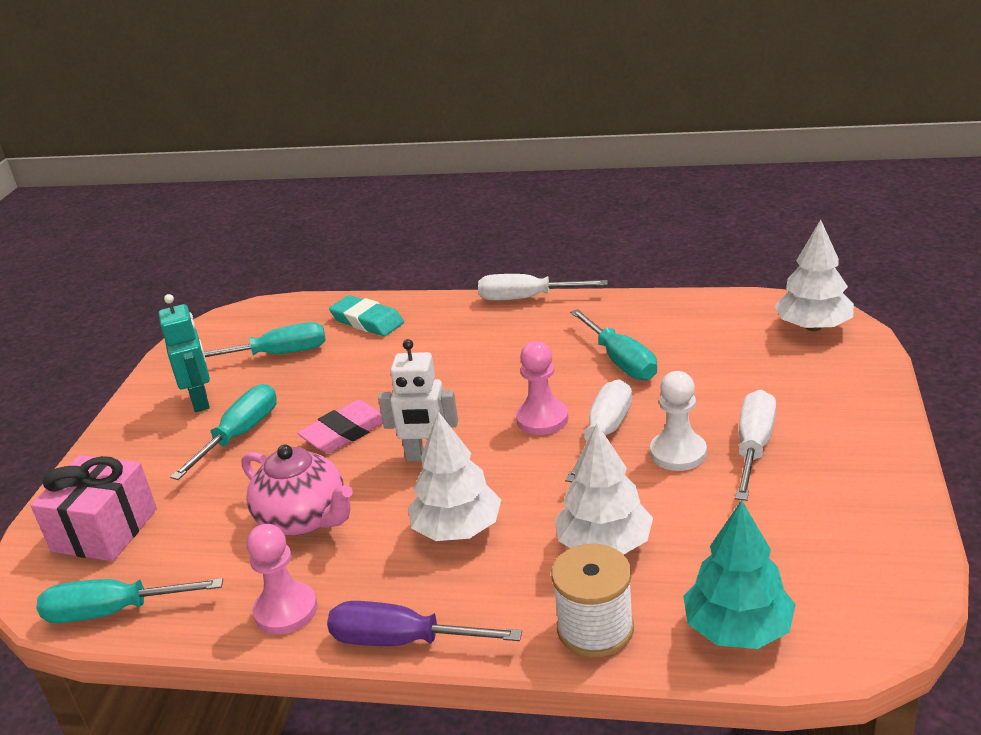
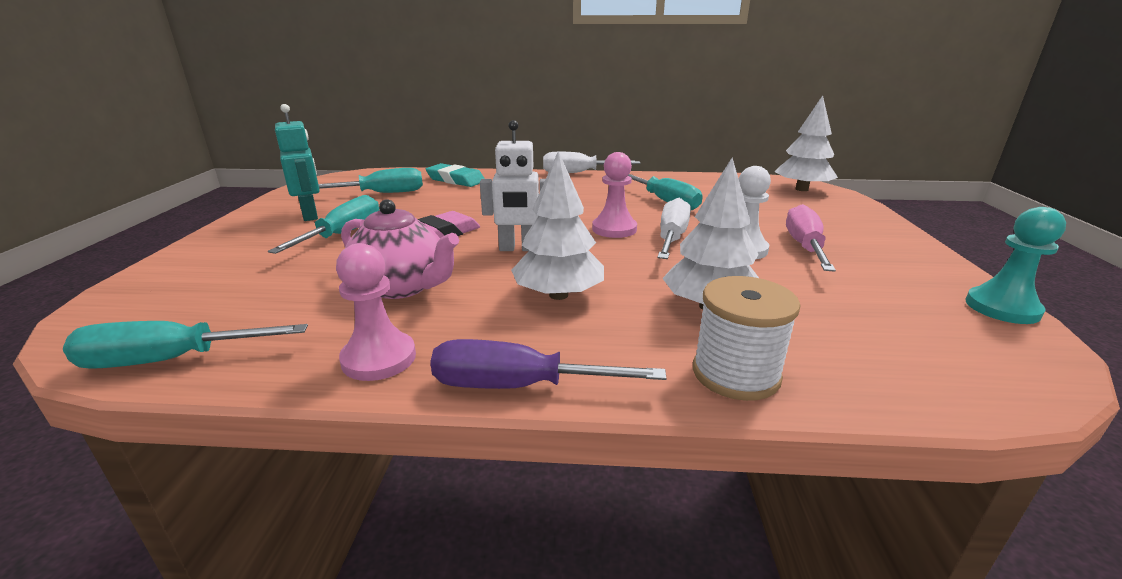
camera: 10 degrees left, 5 degrees down
pink gift [30,455,157,561] -> none
turquoise tree [683,500,796,649] -> none
white screwdriver [735,390,776,501] -> pink screwdriver [786,204,836,272]
none -> turquoise pawn [965,207,1066,324]

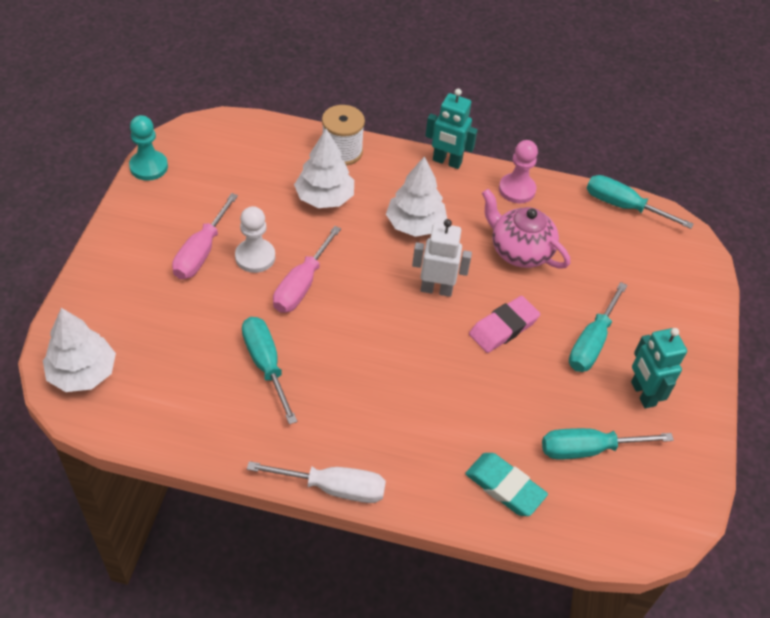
camera: 175 degrees left, 25 degrees up
turquoise screwdriver [63,321,308,369] -> turquoise screwdriver turned 150 degrees counterclockwise [587,175,693,229]
purple screwdriver [430,339,666,389] -> turquoise robot [425,89,478,169]
pink pawn [592,152,637,238] -> none
white screwdriver [657,198,691,259] -> pink screwdriver [273,226,341,313]

